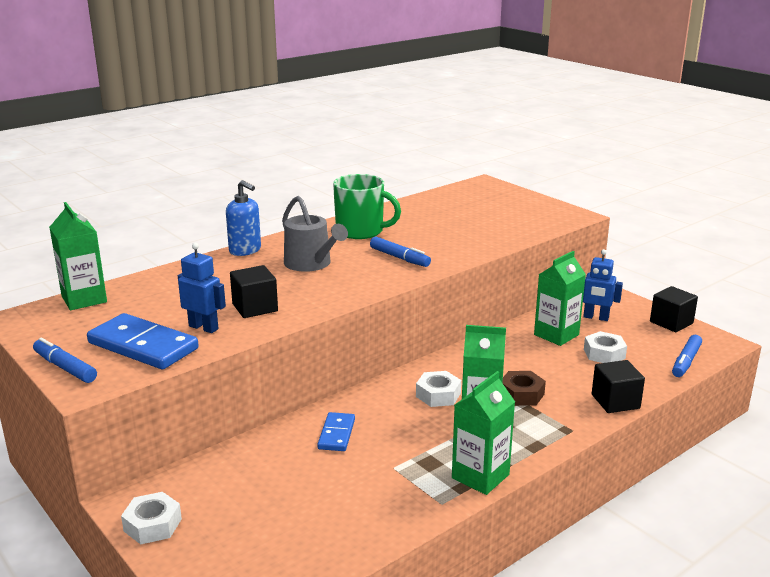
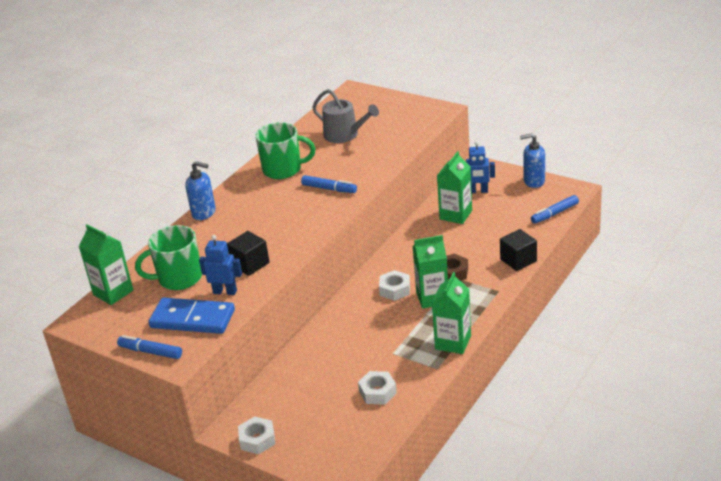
camera: 15 degrees left, 10 degrees up
grey watering can [282,196,348,272] -> grey watering can moved to [312,89,379,143]
blue domino [317,412,355,451] -> none
white nut [584,331,627,363] -> white nut moved to [358,371,397,405]
black cube [650,286,698,332] -> blue soap dispenser [520,133,545,188]
blue marker [672,335,702,377] -> blue marker turned 45 degrees clockwise [531,195,579,224]
none -> green mug [135,225,202,290]

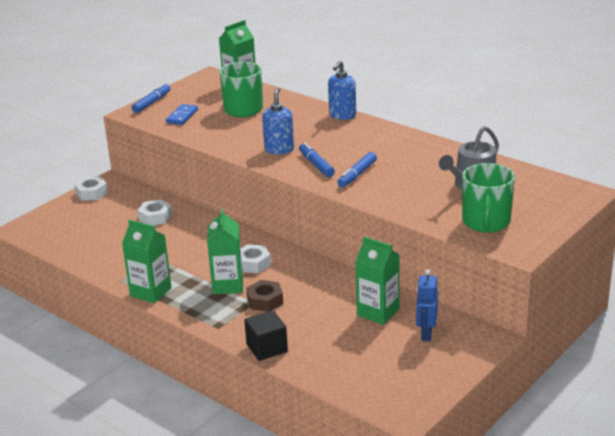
camera: 95 degrees right, 5 degrees down
blue domino [148,297,235,334] -> blue domino [166,104,198,125], size x0.56
blue robot [199,235,242,295] -> none
black cube [227,231,269,276] -> none
green mug [255,122,316,179] -> green mug moved to [462,163,515,233]
white nut [358,371,397,405] -> white nut moved to [137,199,172,225]
blue soap dispenser [520,133,545,188] -> blue soap dispenser moved to [262,87,294,154]
blue marker [531,195,579,224] -> blue marker moved to [299,142,335,177]

